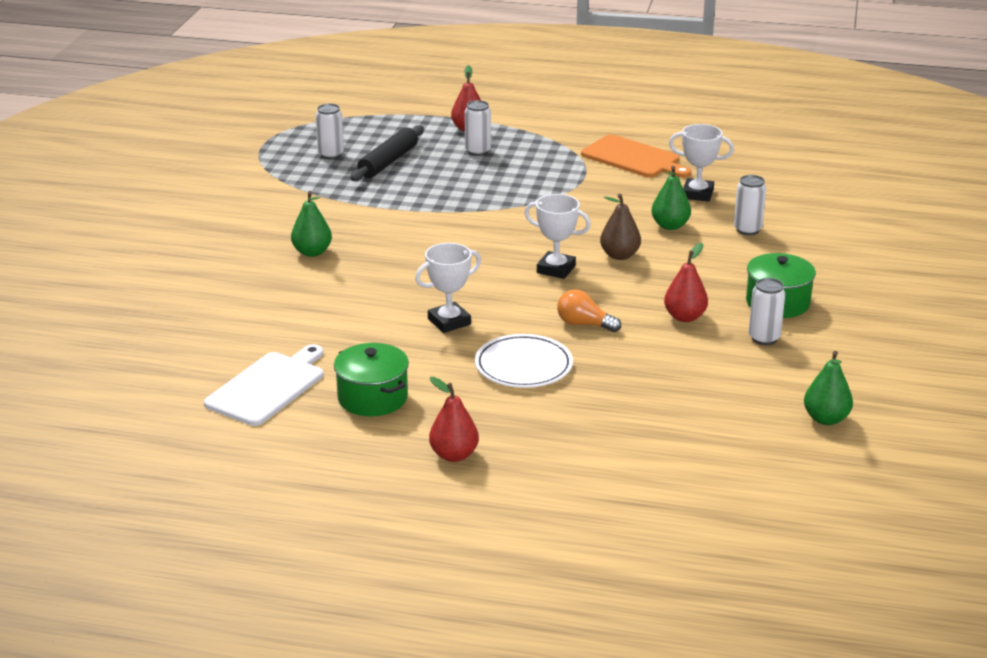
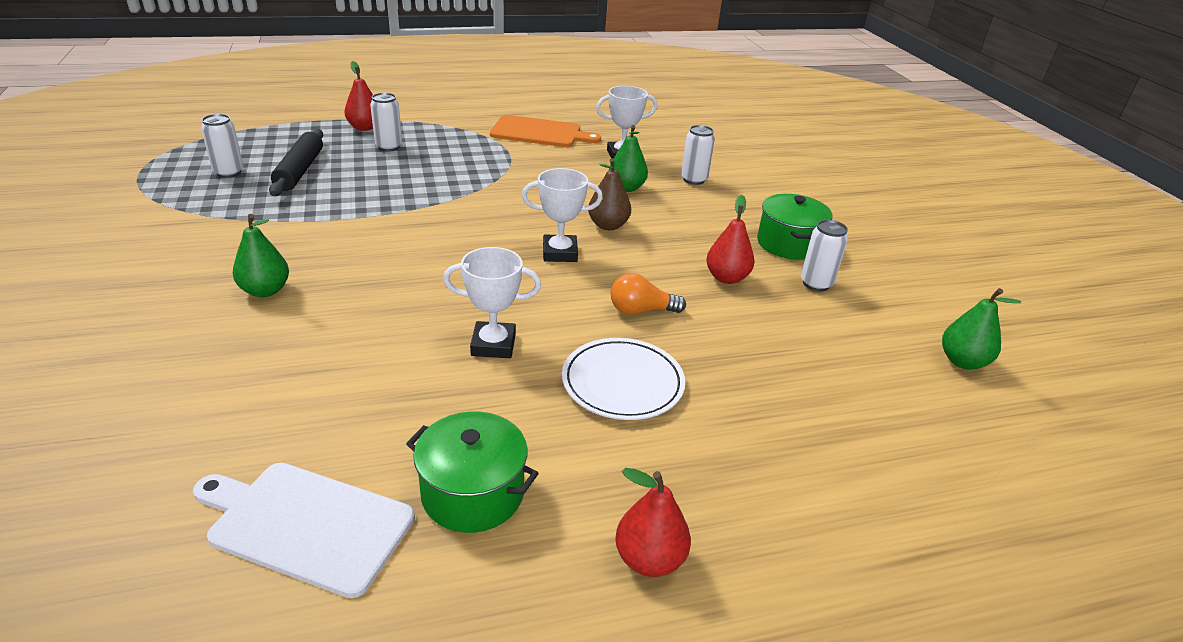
camera: 30 degrees left, 5 degrees up
white cutting board [204,344,323,426] -> white cutting board turned 75 degrees counterclockwise [193,463,415,598]
white trophy [415,243,481,333] -> white trophy turned 60 degrees clockwise [443,247,541,358]

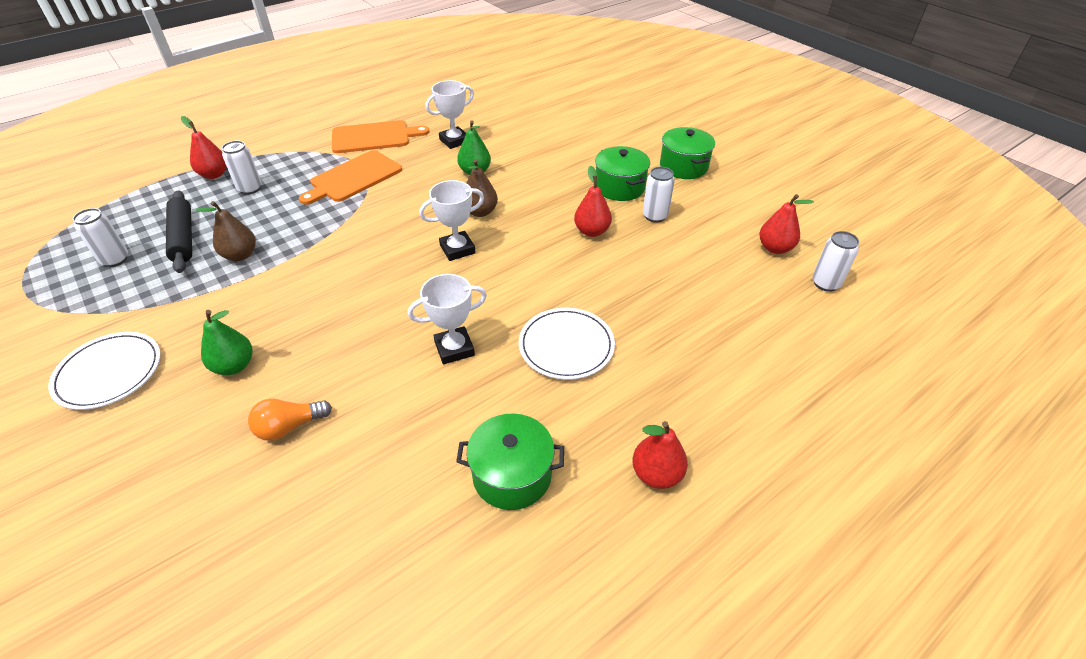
camera: 20 degrees left, 10 degrees up
white cutting board [193,463,415,598] -> none
orange light bulb [610,273,686,315] -> orange light bulb moved to [248,398,332,441]
white can [681,125,715,185] -> white can moved to [812,231,859,292]
green pear [942,288,1021,369] -> red pear [759,194,814,254]
none -> white plate [48,332,161,410]
none -> brown pear [196,201,256,261]
none -> orange cutting board [299,150,402,205]
none -> green pot [660,127,715,179]

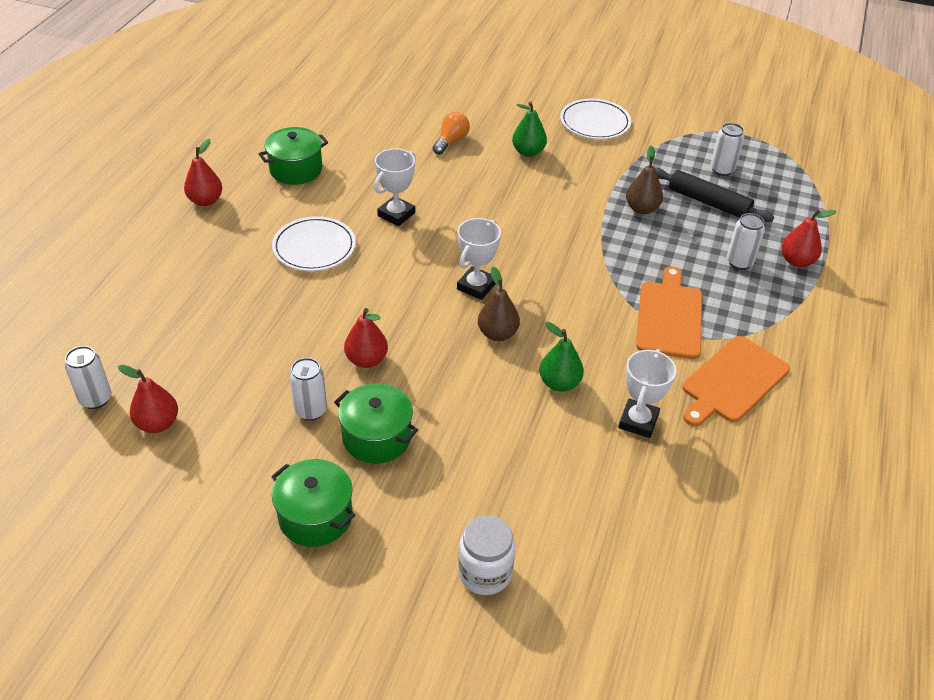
camera: 145 degrees right, 0 degrees up
none -> white jar [458,516,515,595]

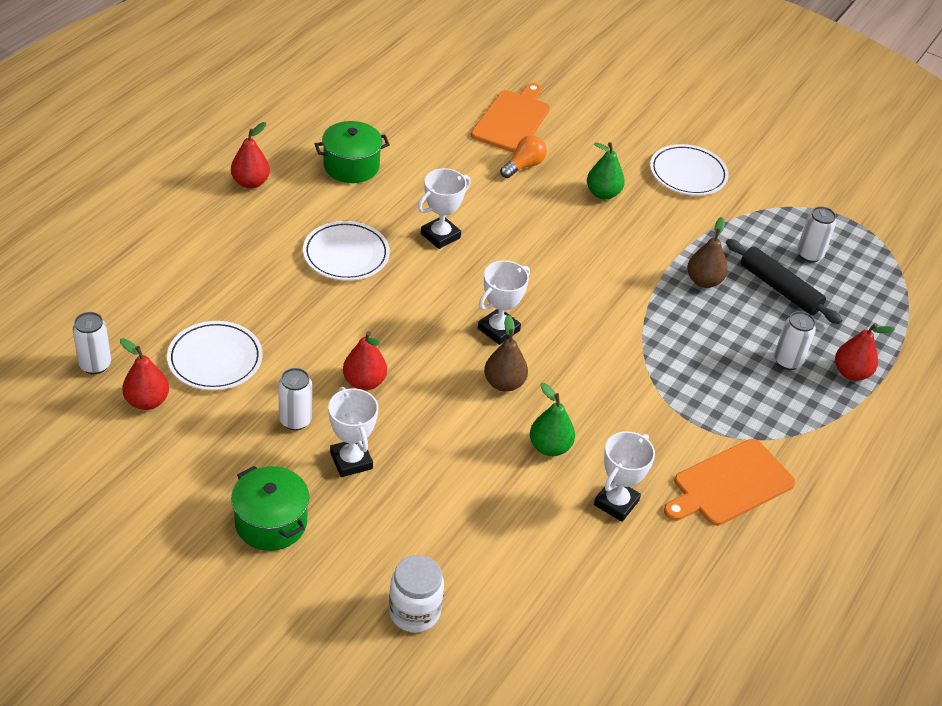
camera: 10 degrees right, 0 degrees up
green pot [334,383,418,464] -> white trophy [328,387,378,477]
orange cutting board [636,266,702,359] -> orange cutting board moved to [471,83,550,153]
none -> white plate [167,321,263,390]

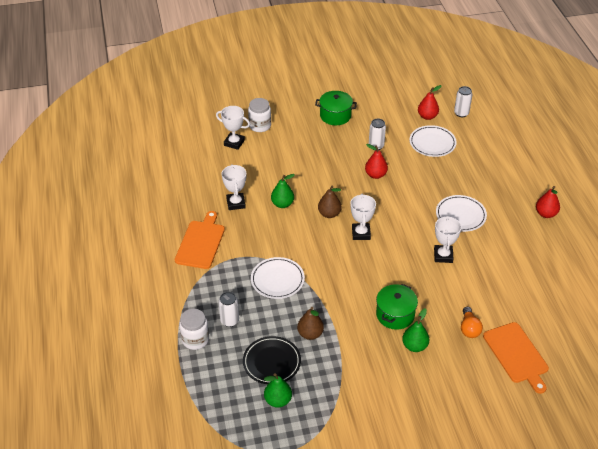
camera: 140 degrees right, 0 degrees up
green pot [315,121,390,183] -> green pot moved to [376,284,418,330]
white trophy [328,387,378,477] -> white trophy moved to [216,106,250,150]
white plate [650,144,729,196] -> white plate moved to [251,257,305,299]
black rolling pin [726,239,842,324] -> black plate [243,336,301,384]
white can [797,206,836,263] -> green pear [264,373,292,408]
red pear [835,323,895,381] -> white jar [179,309,209,350]

